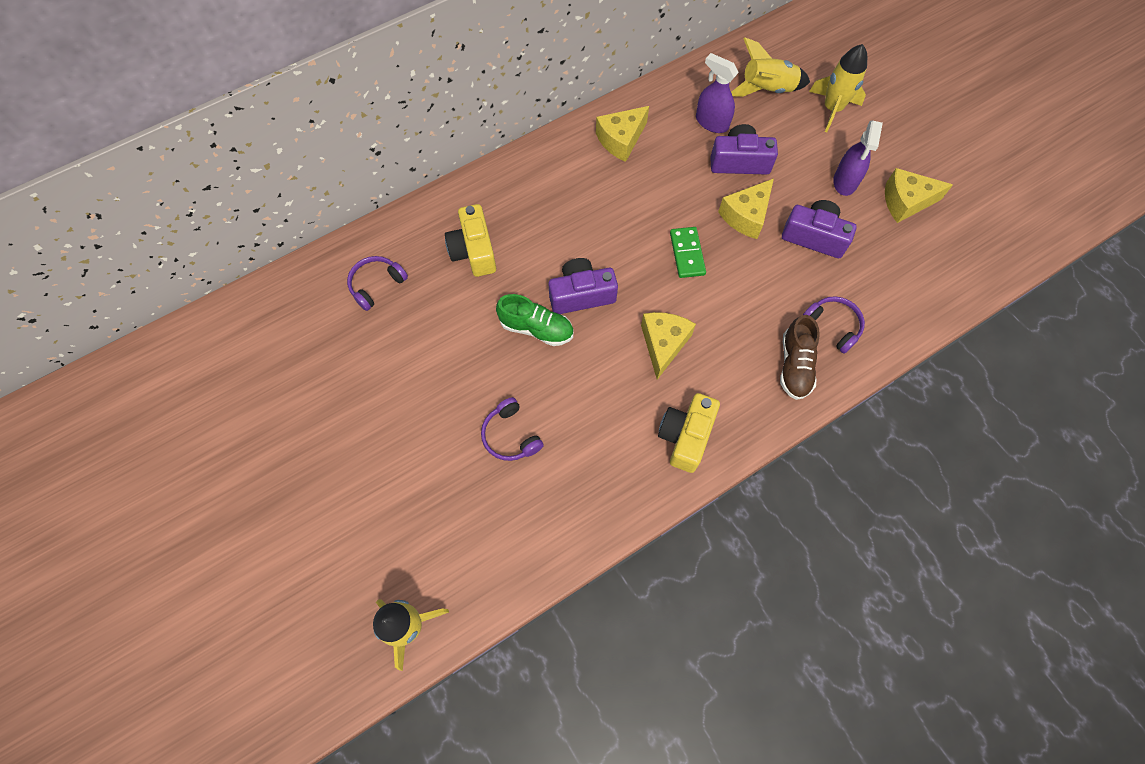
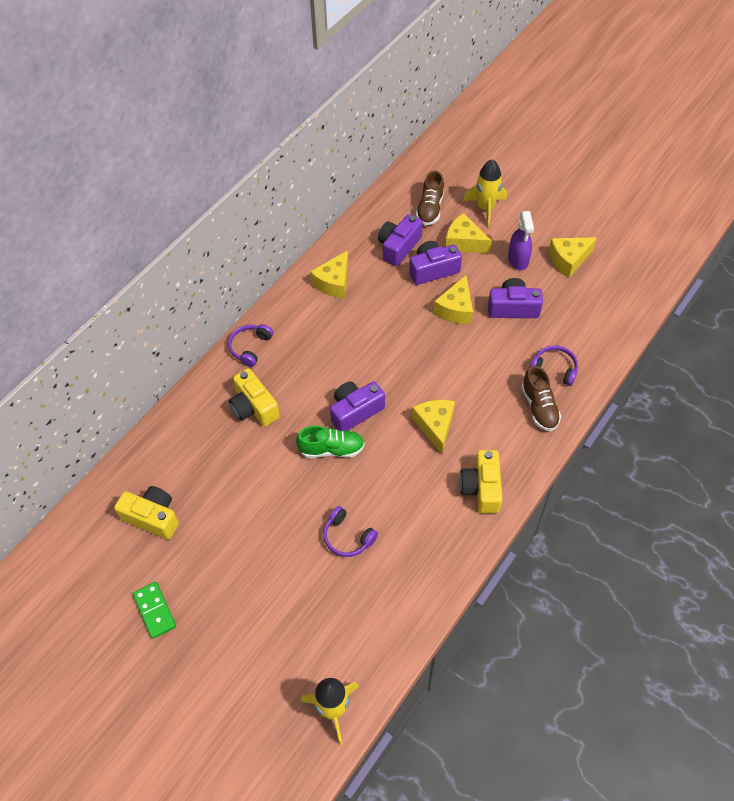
camera: 20 degrees left, 10 degrees down
purple headphones [347,256,408,311] -> purple headphones moved to [228,324,273,367]
green domino [670,227,706,278] -> green domino moved to [133,582,176,639]
purple spray bottle [696,53,739,133] -> purple camera [378,214,423,266]
yellow rocket [731,37,810,97] -> brown shoe [416,171,444,225]
none -> yellow camera [114,486,179,540]
none -> yellow cheese [445,213,492,253]

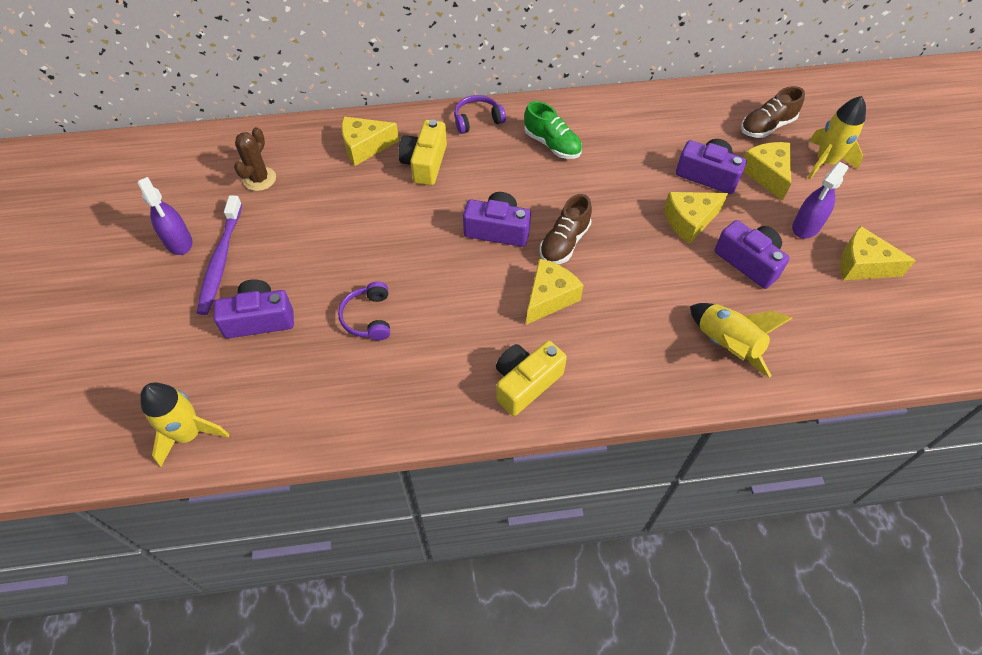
camera: 45 degrees right, 0 degrees up
yellow camera [114,486,179,540] -> brown cactus [234,127,276,191]
green domino [133,582,176,639] -> purple spray bottle [138,177,192,255]
green shoe [296,425,365,458] -> green shoe moved to [524,101,582,159]
yellow cheese [310,250,348,298] -> yellow cheese moved to [342,117,399,166]
purple camera [378,214,423,266] -> purple camera moved to [214,279,294,338]
brown shoe [521,366,561,431] -> brown shoe moved to [539,194,592,264]
purple headphones [530,345,578,386] -> yellow rocket [690,303,793,378]
none -> purple toothbrush [197,195,242,315]

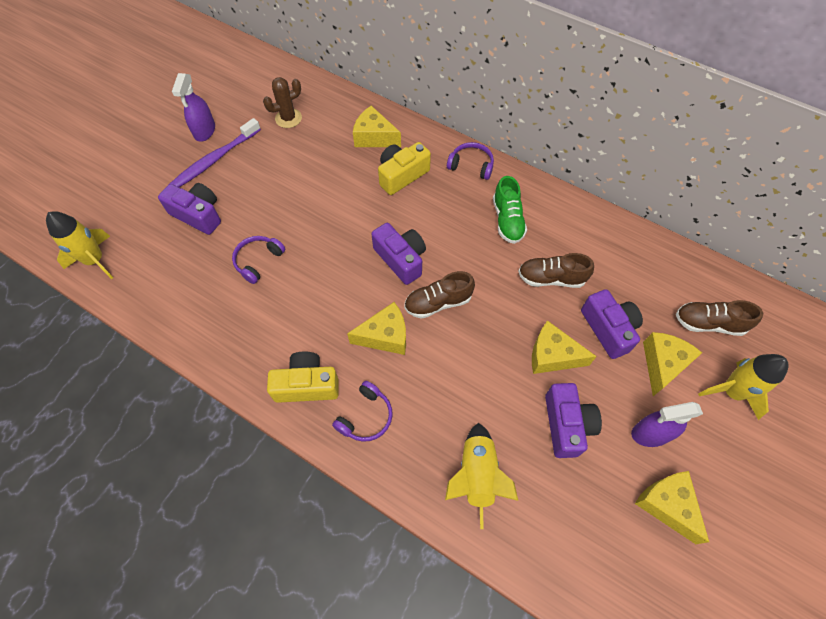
camera: 40 degrees right, 5 degrees up
none -> purple headphones [332,381,393,442]
none -> brown shoe [518,253,594,288]

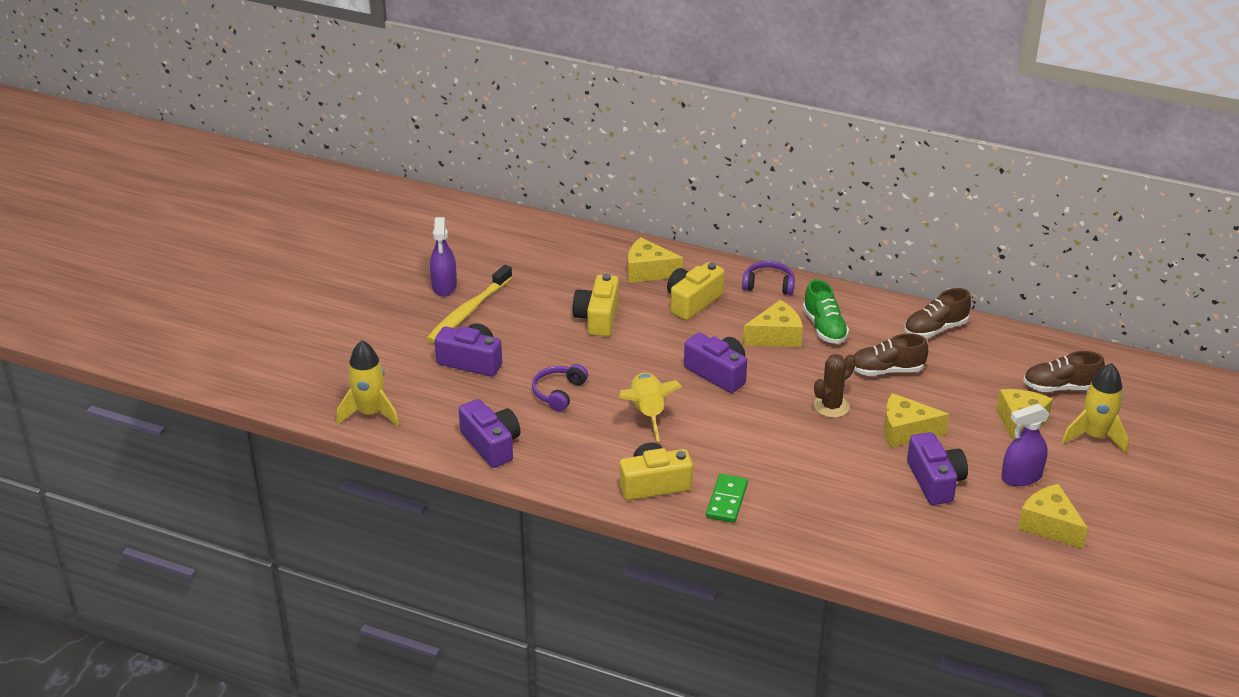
camera: 10 degrees left, 25 degrees down
purple toothbrush [168,118,261,187] -> yellow toothbrush [426,265,512,343]
brown cactus [263,77,302,128] -> brown cactus moved to [814,354,856,418]
purple headphones [332,381,393,442] -> green domino [706,474,748,523]
yellow cheese [347,302,406,355] -> yellow cheese moved to [743,300,803,347]
brown shoe [404,271,475,319] -> brown shoe moved to [904,288,971,338]
yellow rocket [445,423,518,529] -> yellow rocket moved to [619,373,682,442]
purple camera [581,289,643,359] -> purple camera moved to [459,399,521,468]
none -> yellow camera [573,274,619,337]

